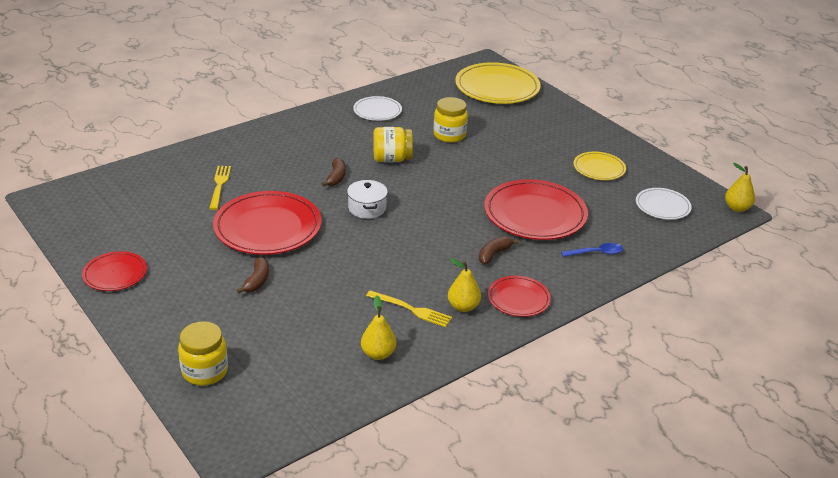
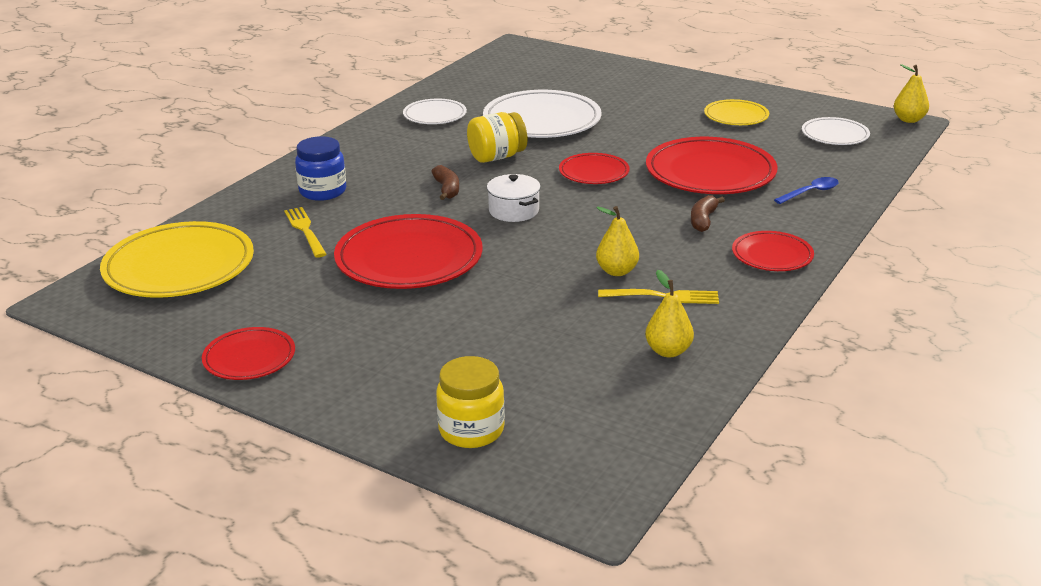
camera: 20 degrees left, 5 degrees down
brown banana [237,257,269,294] -> none
yellow jar [433,97,468,143] -> white plate [483,90,602,138]
yellow pear [448,258,481,312] -> yellow pear moved to [596,206,639,276]
yellow plate [455,62,541,104] -> yellow plate moved to [100,221,254,298]
none -> blue jar [295,136,346,201]
none -> red plate [559,153,630,184]

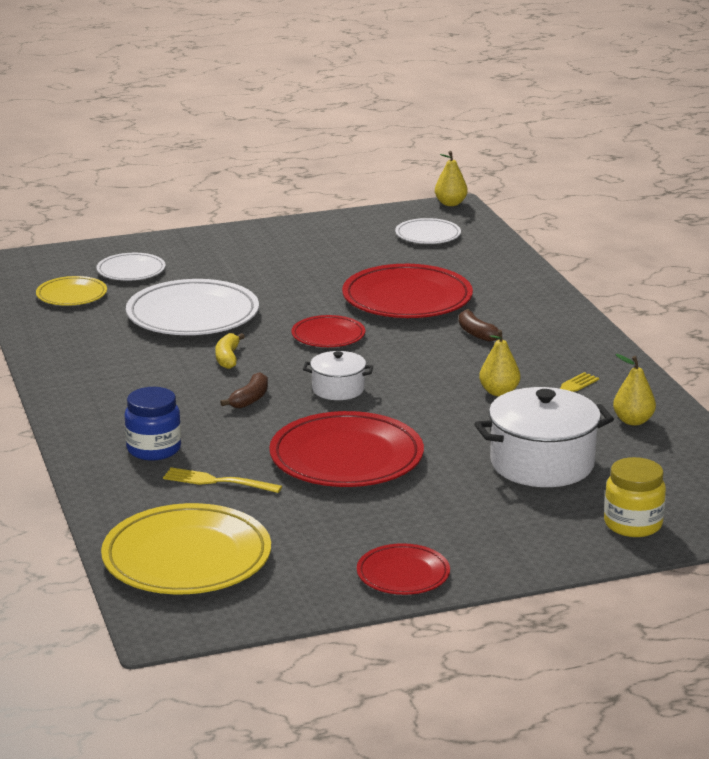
camera: 50 degrees left, 5 degrees down
white plate [403,99,467,124] -> white plate moved to [96,253,166,281]
brown banana [431,165,459,200] -> brown banana turned 90 degrees clockwise [220,372,268,409]
yellow jar [467,112,527,163] -> yellow banana [215,333,245,369]
yellow plate [704,99,769,125] -> yellow plate moved to [36,276,107,306]
red plate [732,231,814,271] -> none
blue spoon [774,177,839,204] -> none
none -> white pot [475,387,614,487]

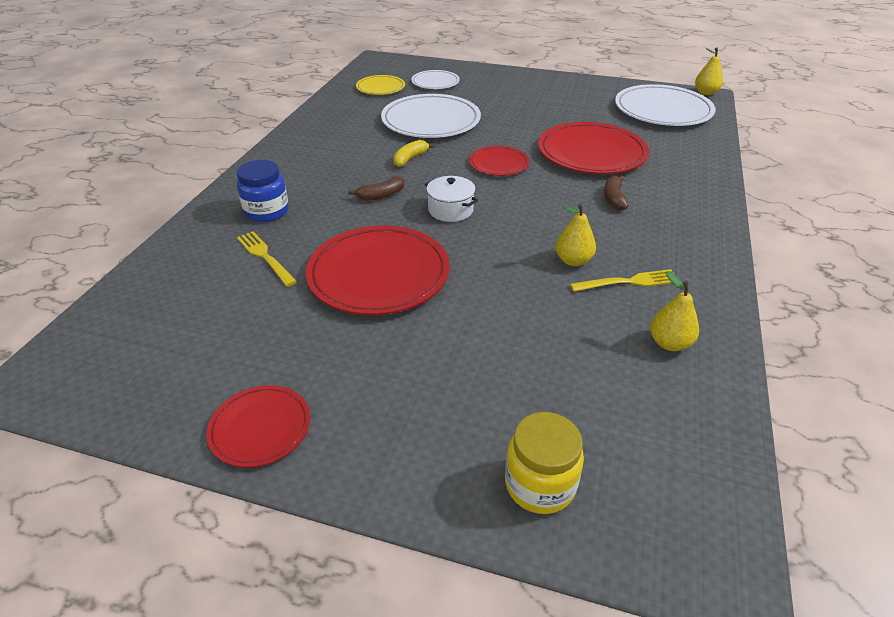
camera: 35 degrees right, 15 degrees up
yellow plate [101,503,271,594] -> none
white plate [395,218,461,244] -> white plate [615,84,716,126], size x1.84
white pot [475,387,614,487] -> none

